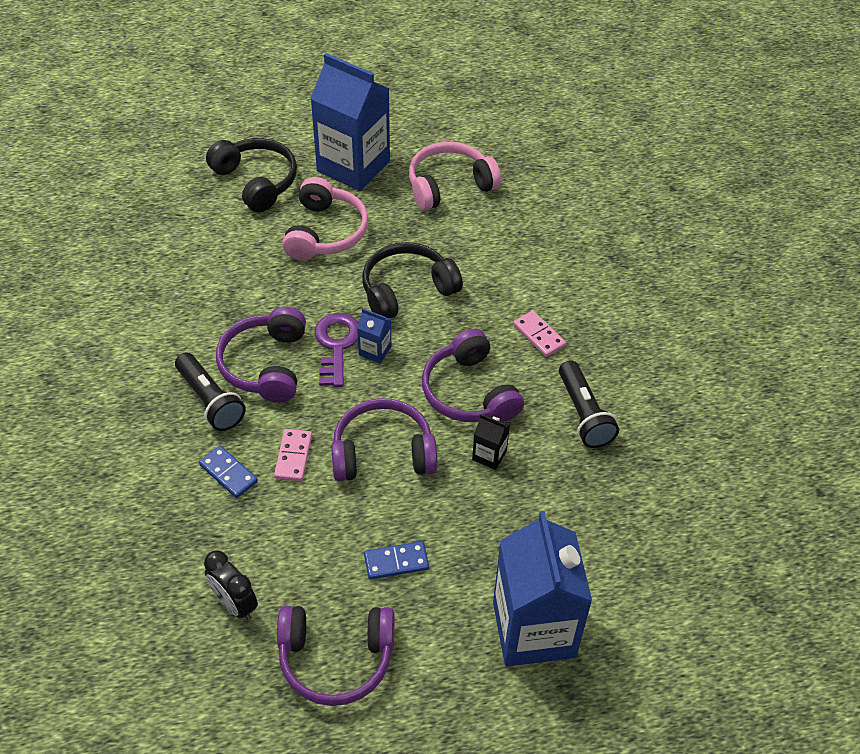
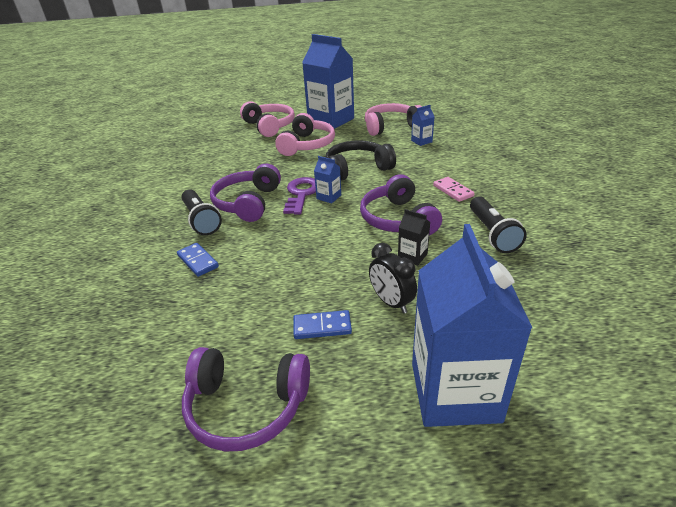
camera: 10 degrees right, 15 degrees down
black clock [204,550,258,620] -> black clock moved to [369,243,417,314]
black headphones [206,138,297,213] -> pink headphones [240,101,295,137]
pink domino [274,429,312,481] -> none
purple headphones [331,398,438,481] -> none
none -> blue carton [411,105,434,146]

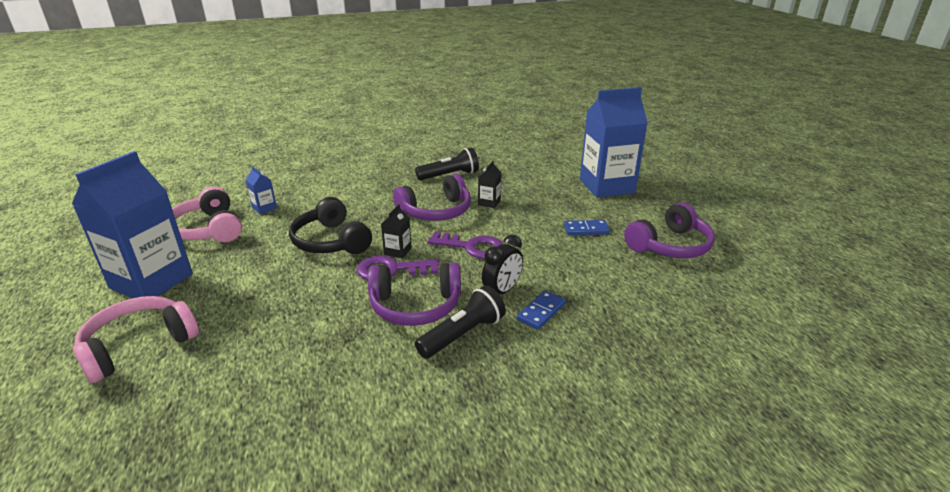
camera: 105 degrees left, 5 degrees down
purple headphones [182,347,310,451] -> purple headphones turned 60 degrees clockwise [624,202,715,258]
pink headphones [275,113,335,156] -> none
blue domino [293,310,352,339] -> blue domino turned 75 degrees counterclockwise [564,220,610,235]
blue carton [314,156,341,203] -> black carton [381,204,412,259]
black clock [369,243,417,314] -> black clock moved to [482,235,523,294]
pink domino [433,177,475,202] -> none
none -> purple key [428,232,503,259]

